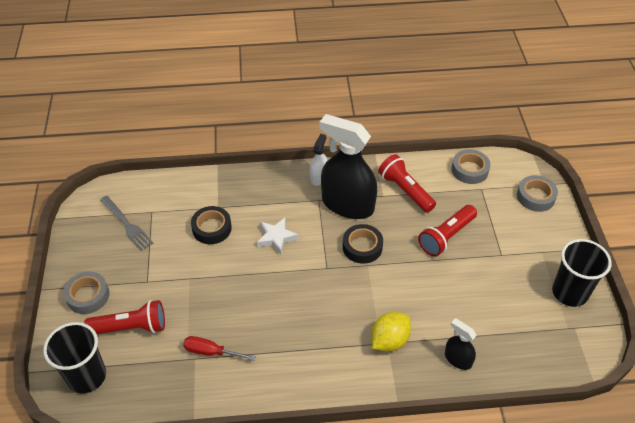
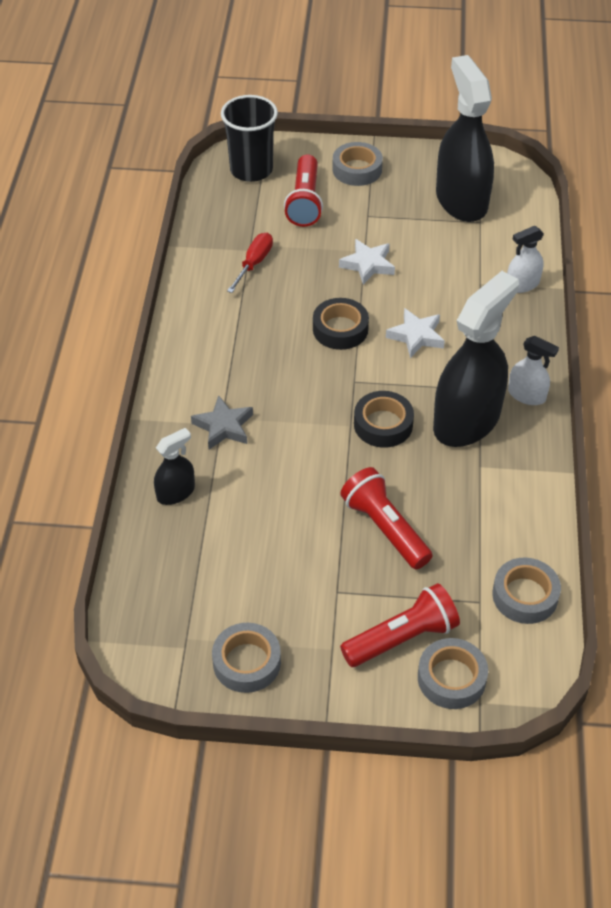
camera: 100 degrees right, 0 degrees up
grey fork [100,196,153,251] -> black spray bottle [436,55,494,222]
black tape [191,206,232,244] -> black tape moved to [313,298,369,350]
yellow lemon [371,312,411,351] -> grey star [191,395,253,449]
red flashlight [378,154,436,213] -> red flashlight moved to [340,583,460,667]
black cup [552,239,612,307] -> grey tape [212,623,281,693]
none -> white star [339,239,395,285]
none -> white spray bottle [507,226,544,293]

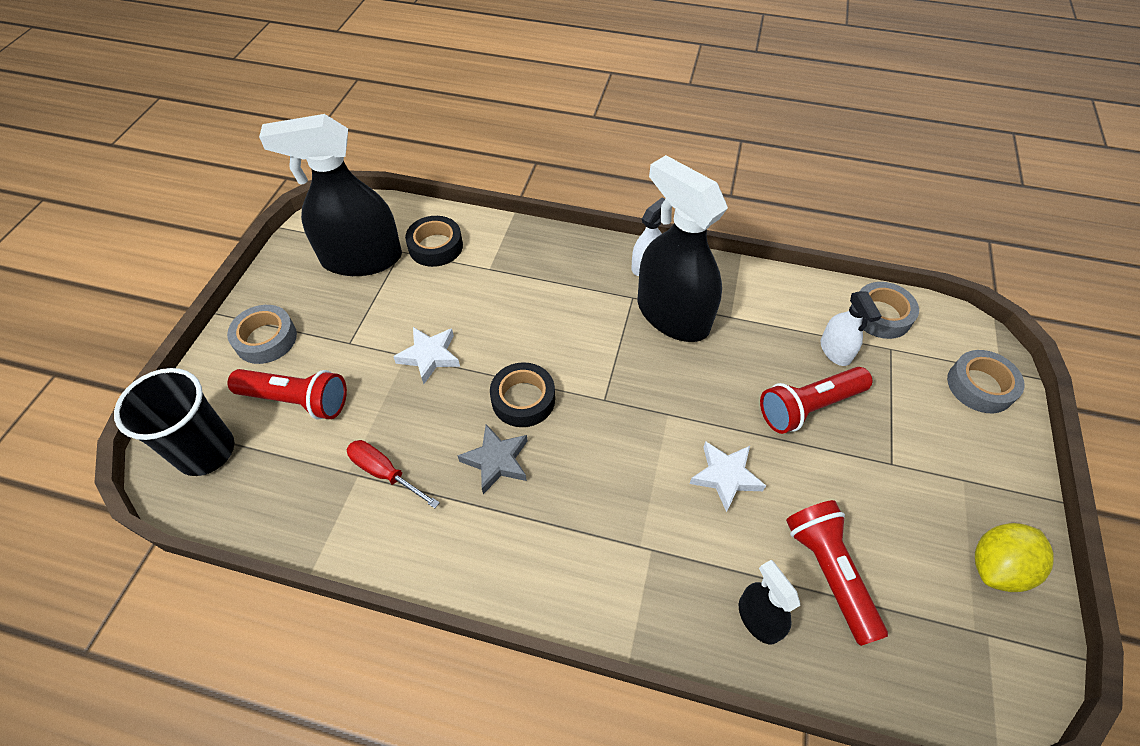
camera: 80 degrees left, 5 degrees up
grey star [191,395,253,449] -> grey star moved to [458,424,528,494]
grey tape [212,623,281,693] -> yellow lemon [975,523,1054,592]
red flashlight [340,583,460,667] -> red flashlight moved to [786,500,888,646]
black tape [354,391,414,448] -> black tape moved to [405,216,463,267]
white star [386,308,445,358] -> white star moved to [689,441,766,512]
white spray bottle [507,226,544,293] -> white spray bottle moved to [820,291,882,366]

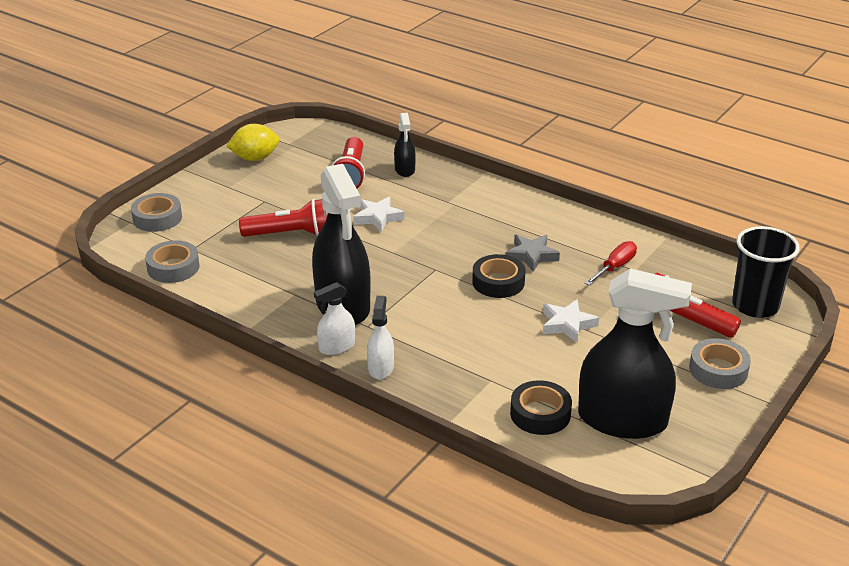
camera: 160 degrees left, 20 degrees down
red screwdriver [347,440,440,508] -> red screwdriver turned 105 degrees counterclockwise [585,241,637,285]
white spray bottle [820,291,882,366] -> white spray bottle moved to [367,296,394,379]

